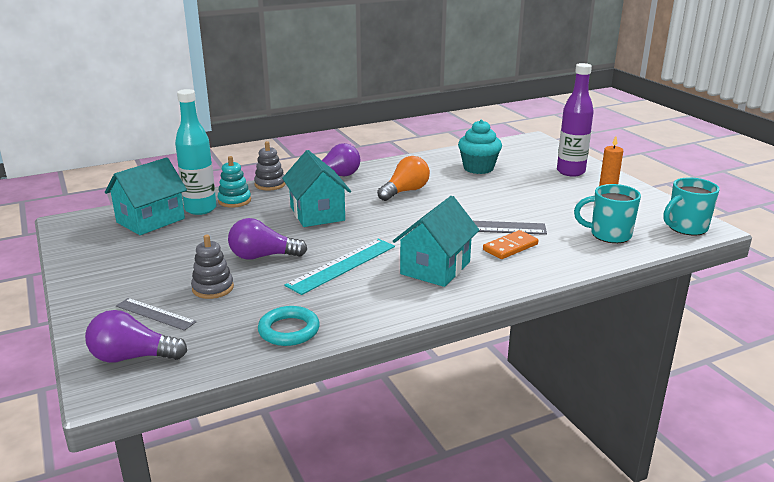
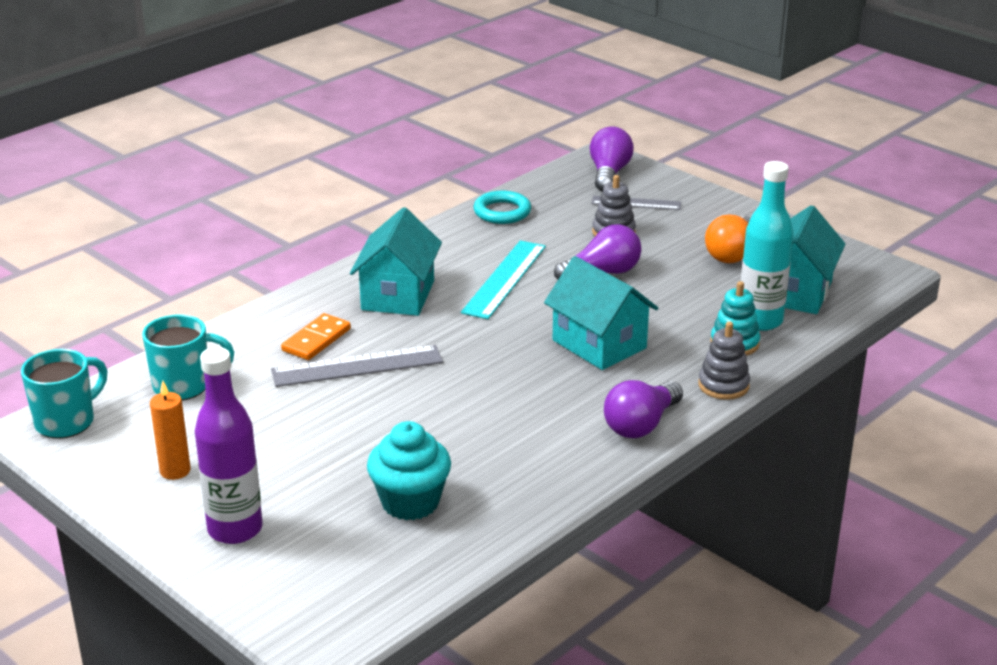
camera: 160 degrees right, 5 degrees up
purple light bulb [85,310,187,363] -> purple light bulb turned 60 degrees counterclockwise [590,127,634,191]
orange light bulb [377,156,430,201] -> orange light bulb moved to [705,215,751,263]

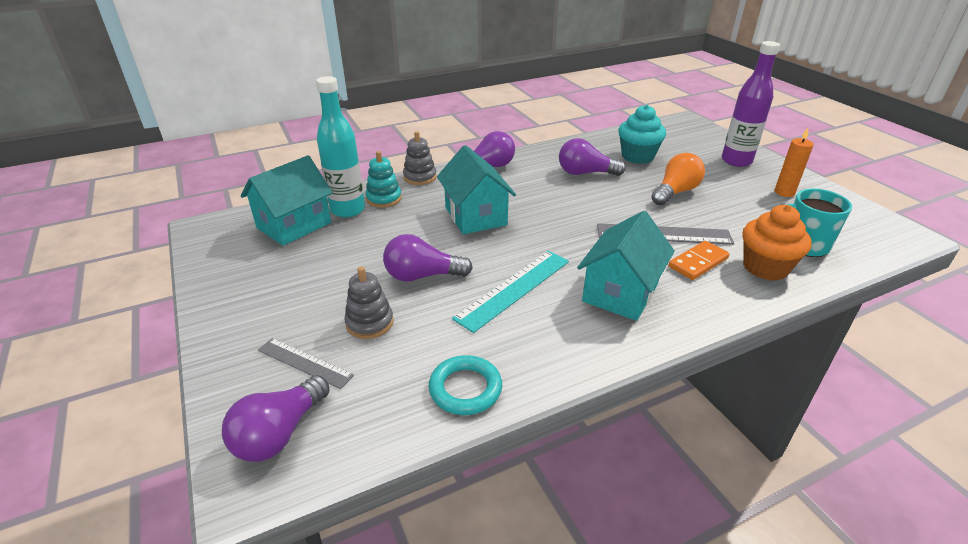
camera: 160 degrees left, 5 degrees up
turquoise mug [21,349,107,439] -> none
orange light bulb [705,215,751,263] -> orange light bulb moved to [651,153,705,205]
none -> purple light bulb [559,138,626,176]
none -> orange cupcake [743,205,812,281]

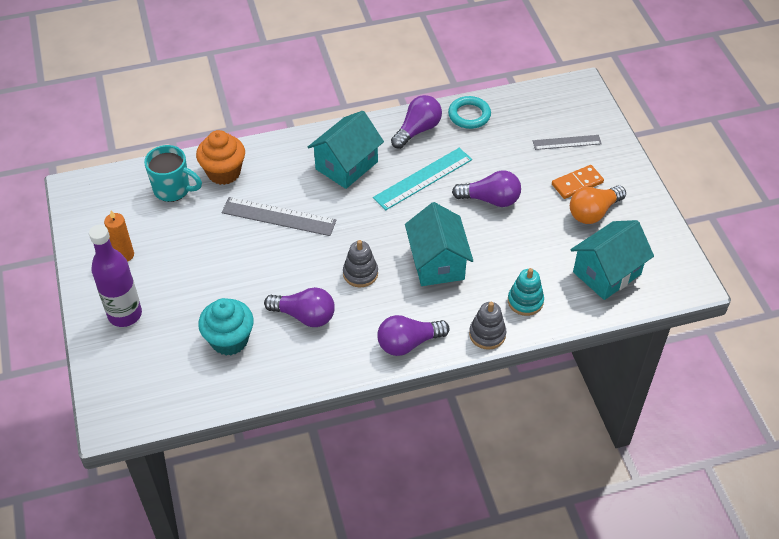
camera: 170 degrees left, 15 degrees up
purple light bulb [222,375,330,462] -> purple light bulb moved to [391,95,442,149]
grey ruler [258,338,354,389] -> grey ruler turned 45 degrees counterclockwise [533,135,602,150]
turquoise bottle [316,76,365,217] -> none
grey stacking toy [344,267,394,339] -> grey stacking toy moved to [343,240,378,287]
orange light bulb [651,153,705,205] -> orange light bulb moved to [570,185,626,224]
orange domino [669,241,729,280] -> orange domino moved to [552,165,604,199]

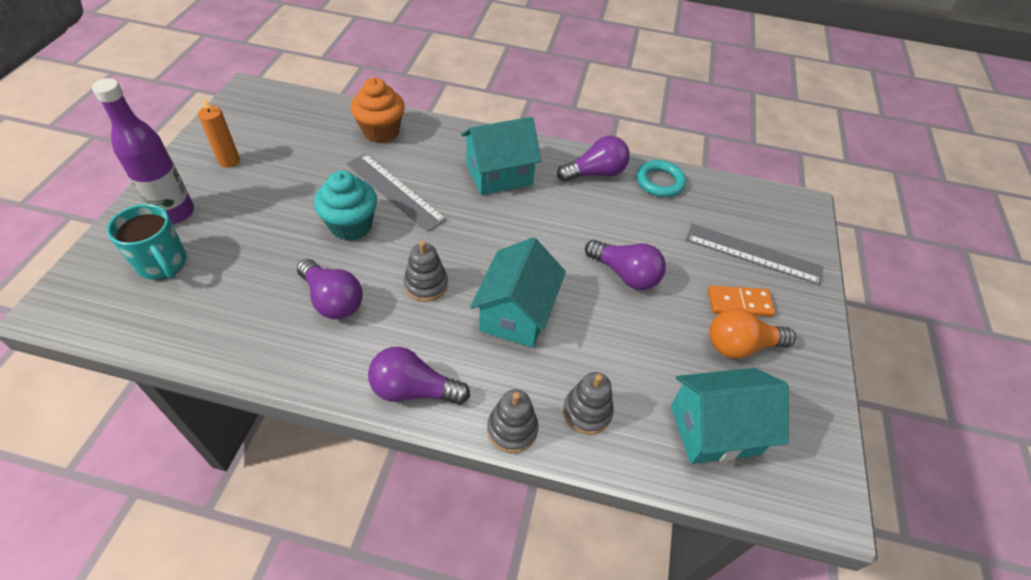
camera: 25 degrees right, 0 degrees up
turquoise mug [144,145,202,202] -> turquoise mug moved to [107,204,187,280]
turquoise cupcake [198,298,254,355] -> turquoise cupcake moved to [314,170,377,241]
turquoise ruler [373,148,472,210] -> none
turquoise stacking toy [508,268,544,316] -> grey stacking toy [563,372,614,435]
grey ruler [533,135,602,150] -> grey ruler [686,223,823,285], size x1.60

